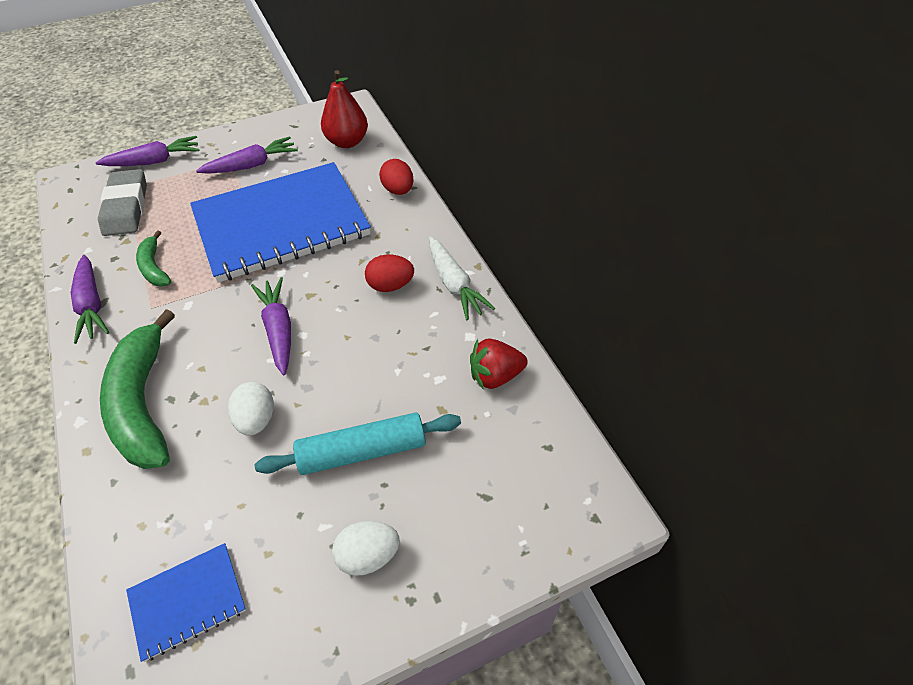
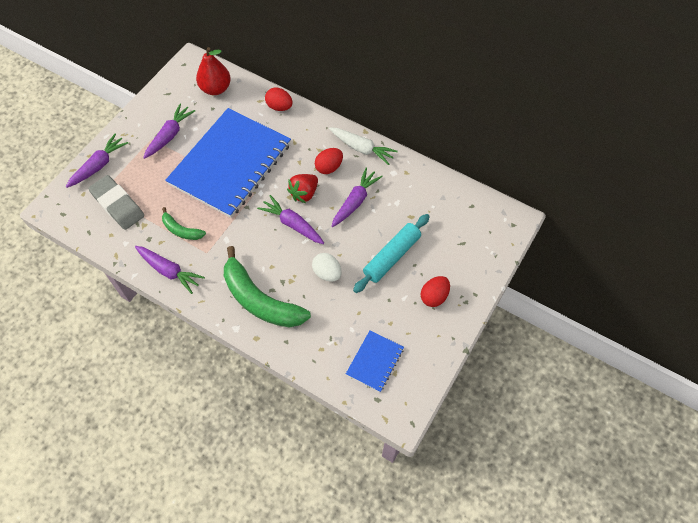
camera: 35 degrees left, 10 degrees up
white egg [332,521,400,576] -> red egg [421,276,450,307]
red strawberry [470,339,528,390] -> red strawberry moved to [287,174,318,203]
none -> purple carrot [332,168,383,227]

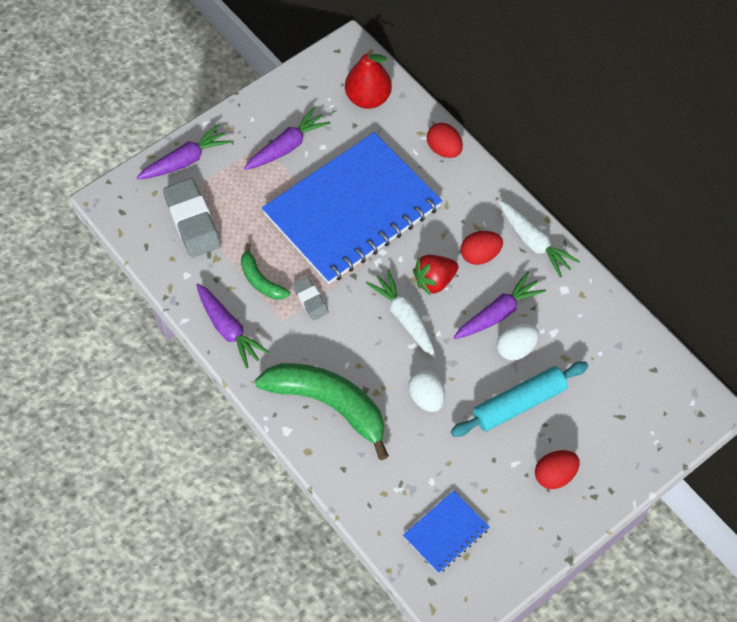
camera: 20 degrees right, 0 degrees up
green banana [224,246,311,327] -> green banana turned 150 degrees clockwise [255,363,389,460]
purple carrot [257,195,324,244] -> white carrot [366,269,436,358]
none -> grey eraser [292,276,329,321]
none -> white egg [497,323,539,361]

